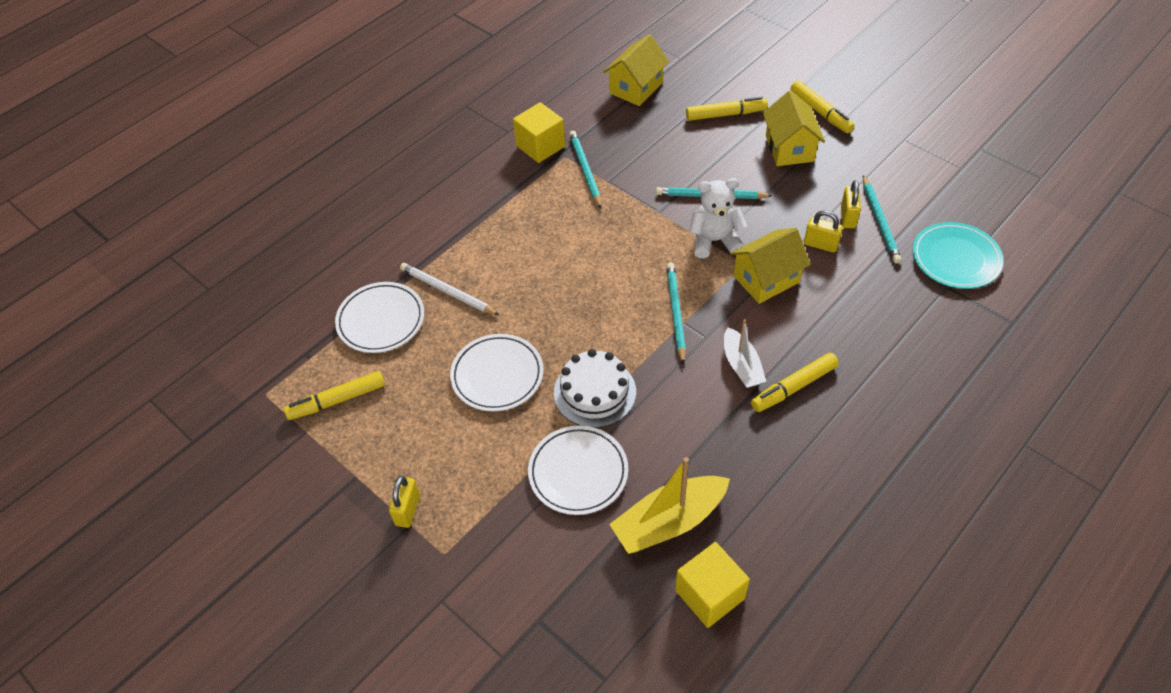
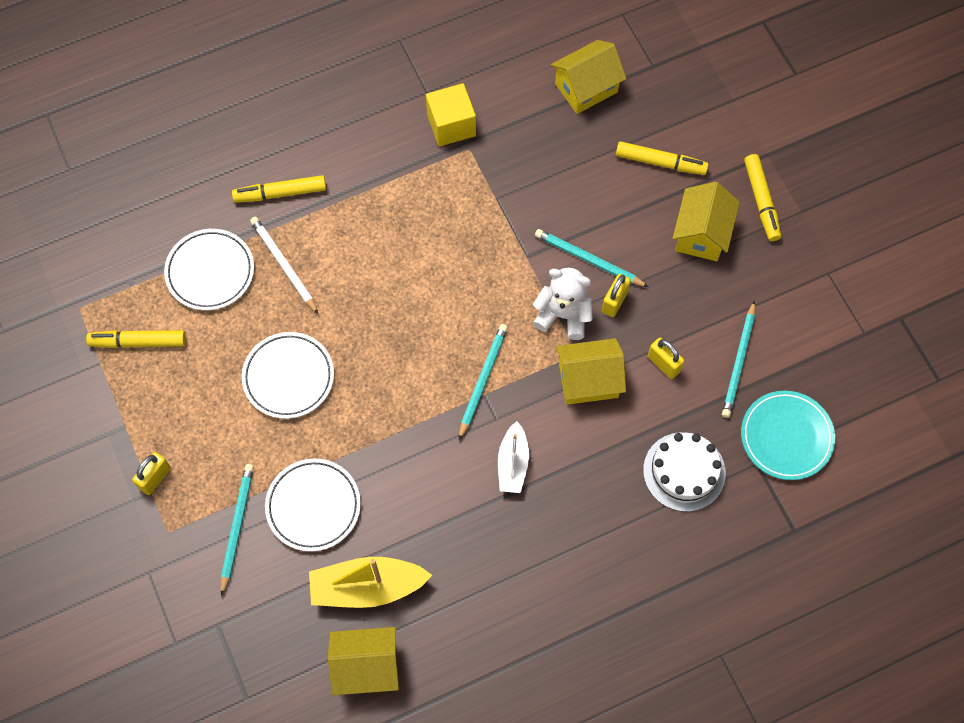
camera: 20 degrees right, 15 degrees up
white cake [554,349,636,428] -> white cake moved to [643,432,726,512]
turquoise pencil [569,131,601,208] -> turquoise pencil moved to [221,464,254,596]
yellow cube [675,542,750,628] -> yellow house [328,627,399,695]
yellow marker [751,352,839,412] -> yellow marker moved to [232,175,326,203]
yellow padlock [841,180,861,228] -> yellow padlock moved to [602,274,631,317]

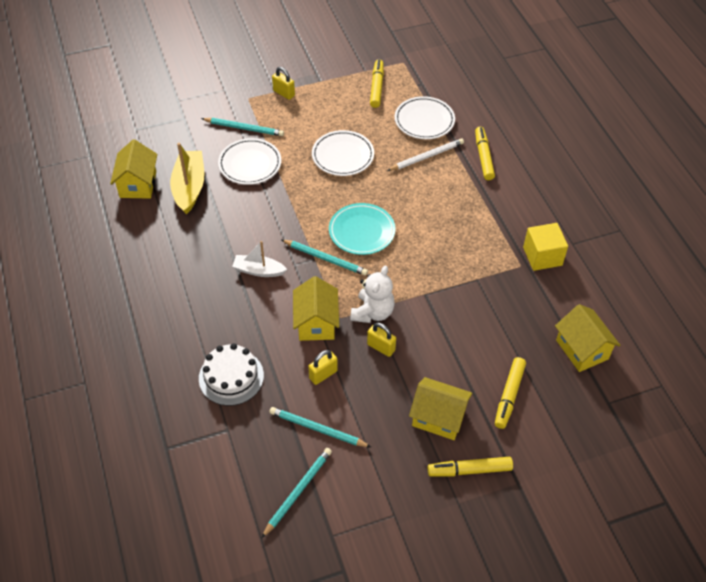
camera: 95 degrees right, 15 degrees down
turquoise pencil [535,229,648,287] -> turquoise pencil moved to [262,448,332,538]
turquoise plate [741,391,835,480] -> turquoise plate moved to [329,203,395,255]

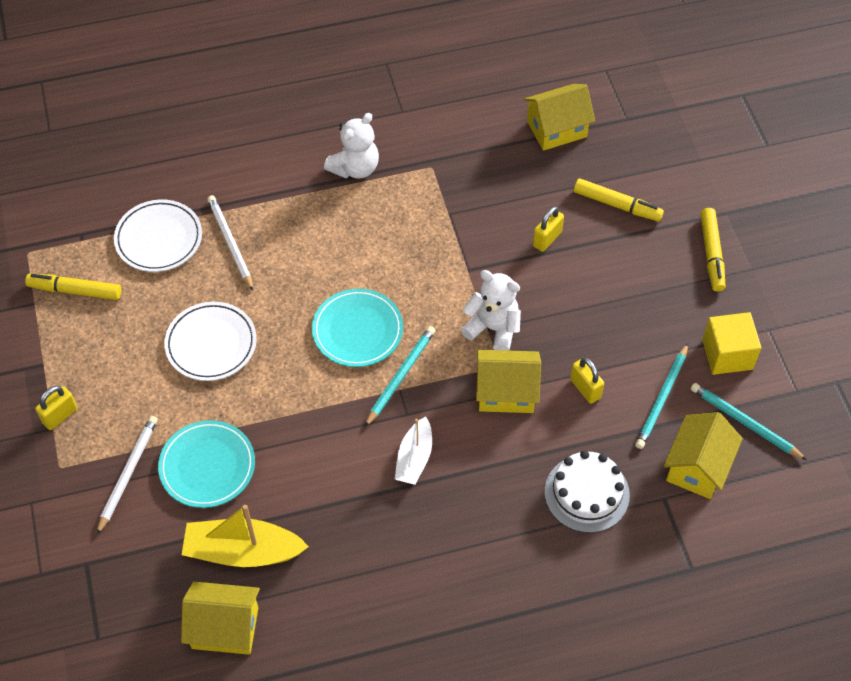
camera: 85 degrees left, 5 degrees up
turquoise pencil [201,118,284,136] -> white pencil [97,416,158,535]
white plate [218,138,281,185] -> turquoise plate [158,420,255,508]
yellow padlock [367,323,396,357] -> yellow padlock moved to [533,206,564,252]
yellow house [409,377,472,440] -> yellow house moved to [663,412,743,499]
yellow marker [475,127,495,180] -> none
yellow cube [523,223,568,271] -> yellow cube moved to [702,312,762,375]
none -> white teddy bear [324,113,379,179]

